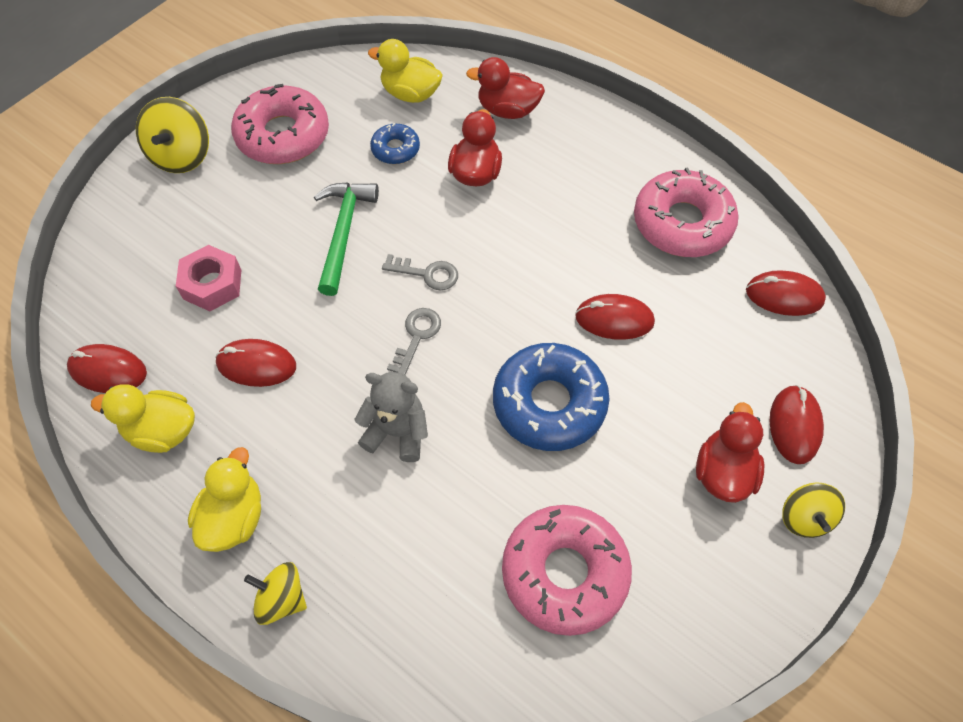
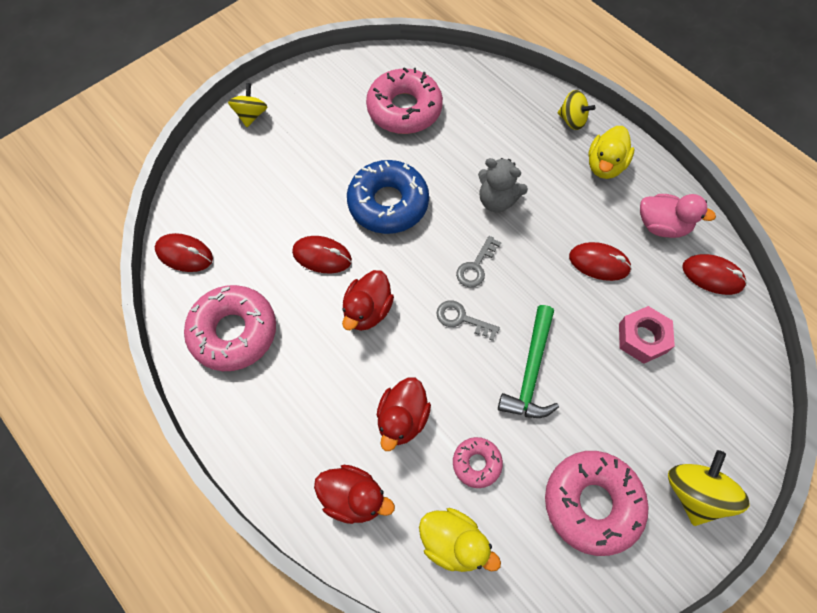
camera: 170 degrees left, 5 degrees up
yellow duck [91,384,195,453] -> pink duck [640,194,716,238]
blue donut [370,123,420,164] -> pink donut [453,437,503,488]
red duck [696,402,764,503] -> red duck moved to [342,270,394,331]
red mouse [769,385,824,464] -> none

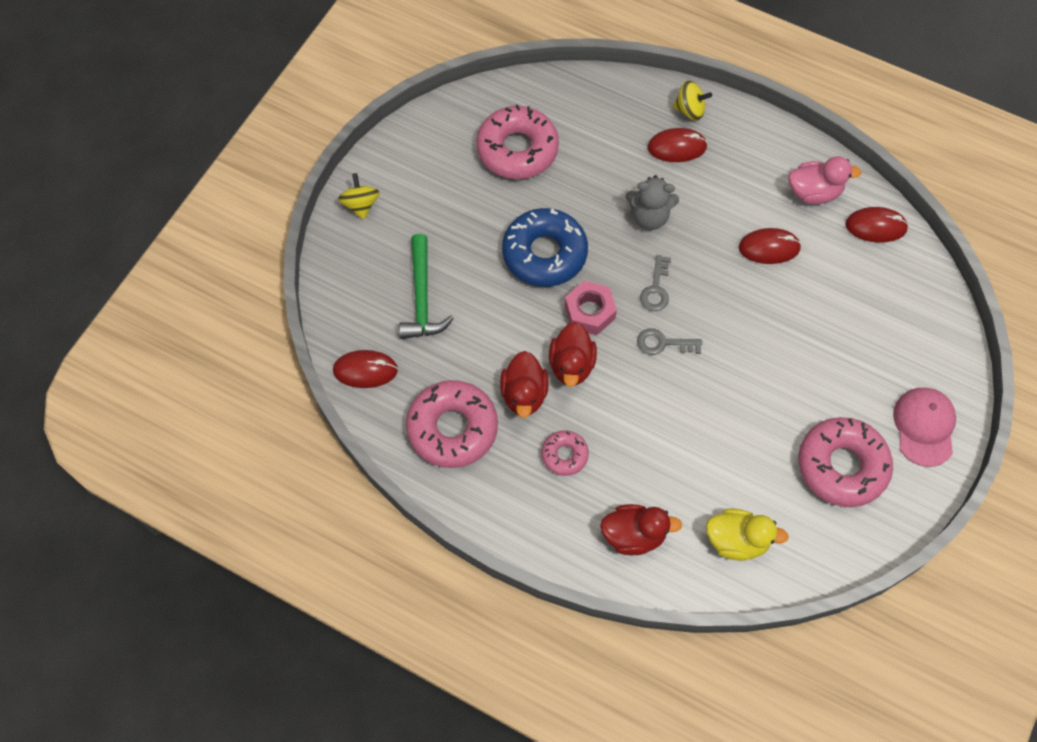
camera: 20 degrees left, 0 degrees up
red mouse [292,236,352,273] -> red mouse moved to [648,128,708,162]
red duck [377,378,431,451] -> red duck moved to [500,351,549,418]
pink donut [453,437,503,488] -> pink donut moved to [541,430,589,476]
green hammer [498,305,559,418] -> green hammer moved to [399,234,454,339]
yellow duck [588,126,634,179] -> none
pink nut [619,306,675,364] -> pink nut moved to [565,281,617,335]
yellow spinning top [668,450,749,526] -> pink cap [893,388,956,467]

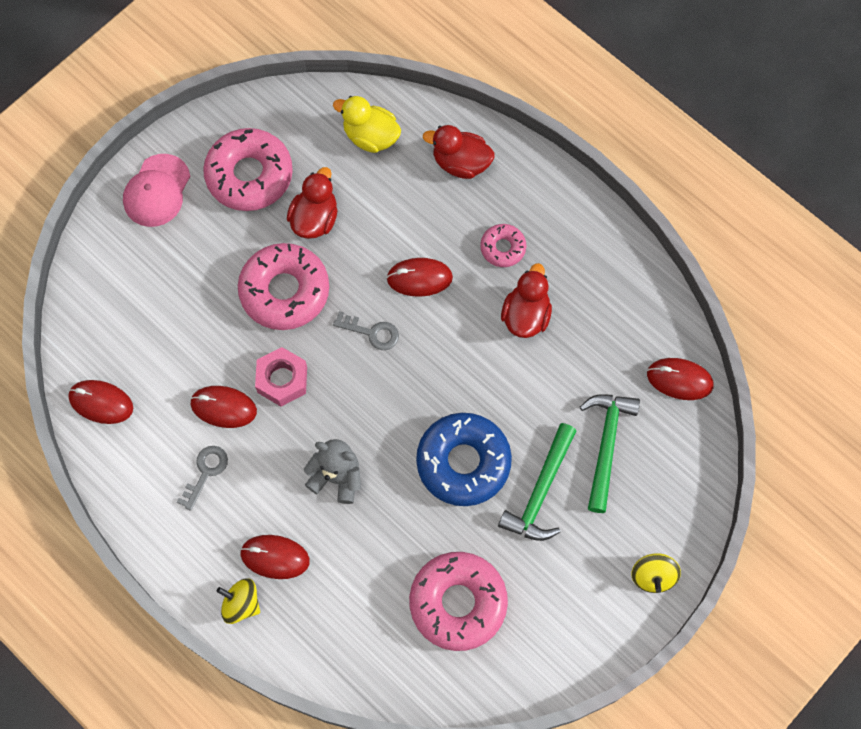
camera: 165 degrees left, 5 degrees up
pink donut [406,380,498,468] -> pink donut moved to [238,243,329,330]
red duck [549,322,597,387] -> red duck moved to [287,167,338,239]
pink nut [565,281,617,335] -> pink nut moved to [255,347,307,407]
grey key [640,255,671,311] -> grey key moved to [177,446,228,511]
pink duck [788,156,861,205] -> none
none -> red mouse [386,258,453,297]
none -> green hammer [498,423,576,541]

